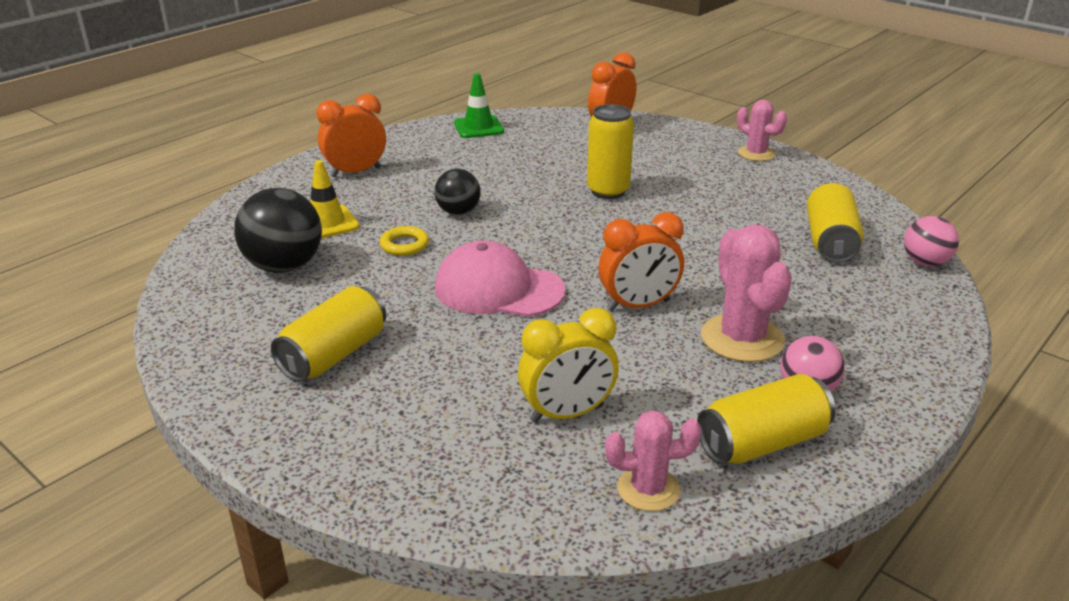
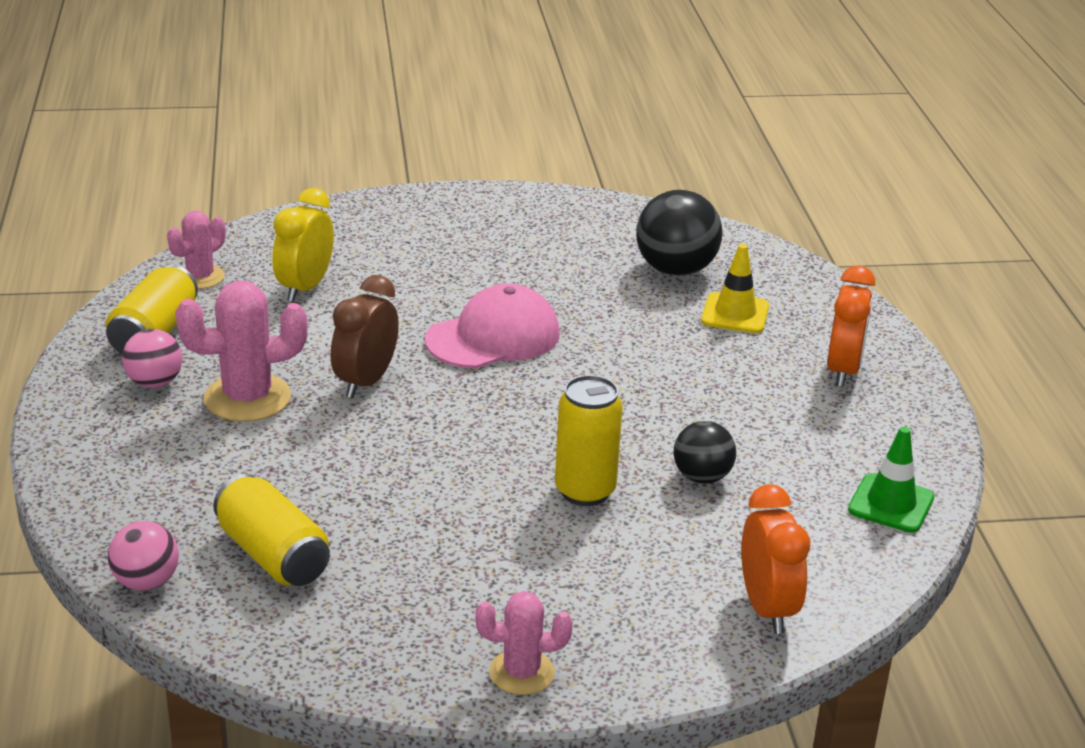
camera: 130 degrees right, 0 degrees up
yellow can [271,286,386,382] -> none
yellow ring [380,226,429,256] -> none
black ball [434,169,481,215] -> black ball moved to [673,421,736,484]
orange clock [598,212,684,311] -> brown clock [331,275,399,398]
pink cactus [701,224,792,362] -> pink cactus turned 45 degrees counterclockwise [175,280,308,422]

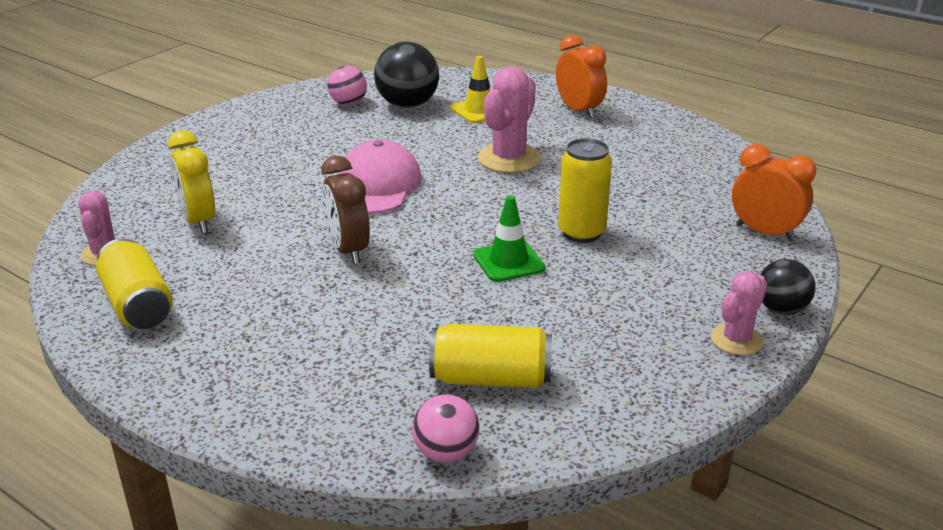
camera: 45 degrees left, 0 degrees up
pink ball [122,329,182,388] -> pink ball moved to [328,66,367,105]
pink cactus [175,280,308,422] -> pink cactus moved to [478,66,541,173]
black ball [673,421,736,484] -> black ball moved to [760,259,815,315]
green traffic cone [848,427,934,533] -> green traffic cone moved to [473,195,546,282]

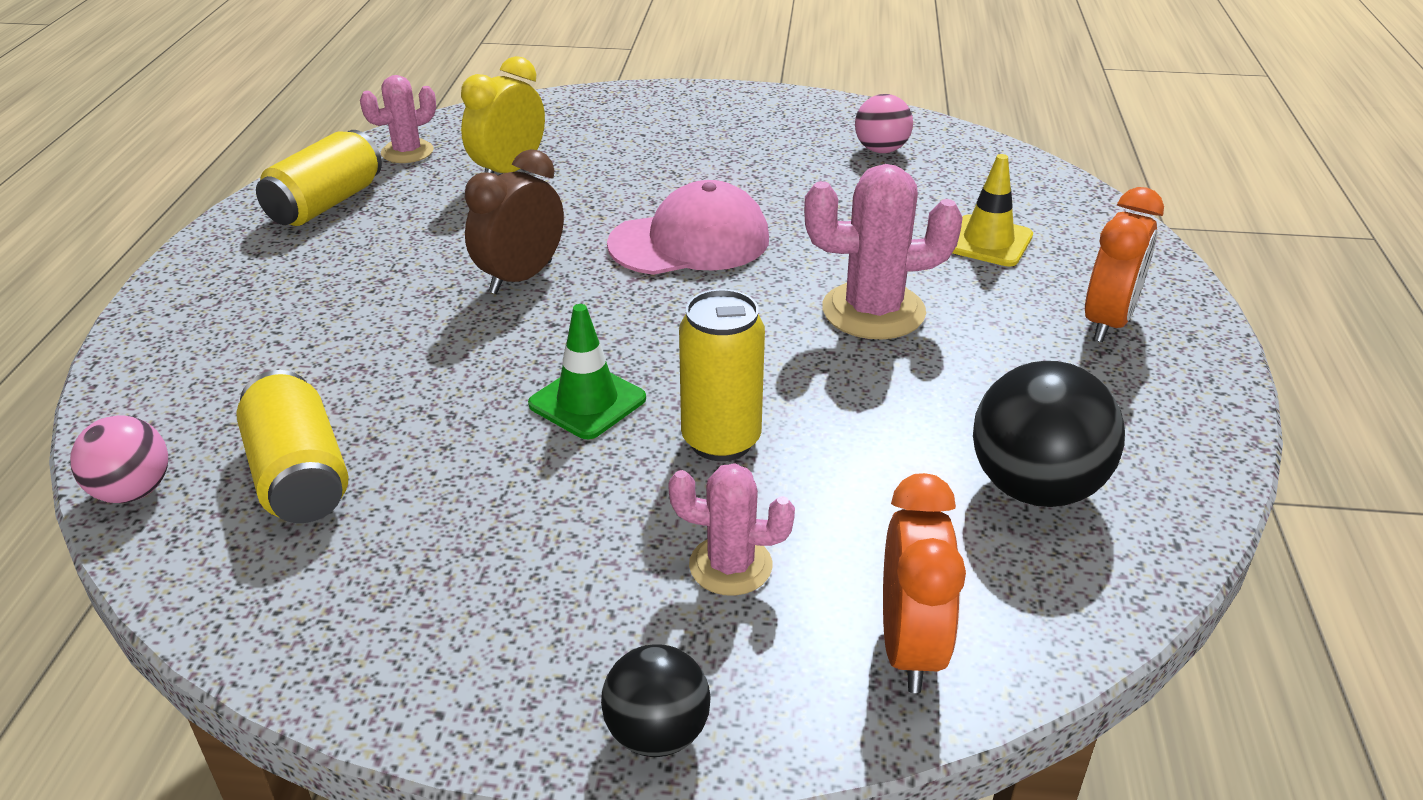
camera: 60 degrees right, 5 degrees up
black ball [374,42,439,108] -> black ball moved to [973,361,1125,507]
pink cactus [711,271,767,355] -> pink cactus moved to [668,463,795,596]

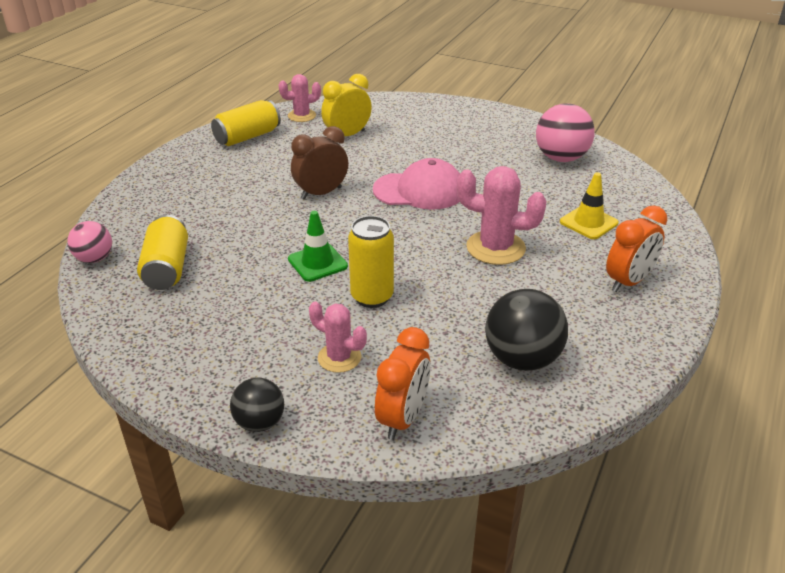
camera: 20 degrees right, 0 degrees up
pink ball [855,94,913,153] -> pink ball [536,103,595,162], size x1.65

